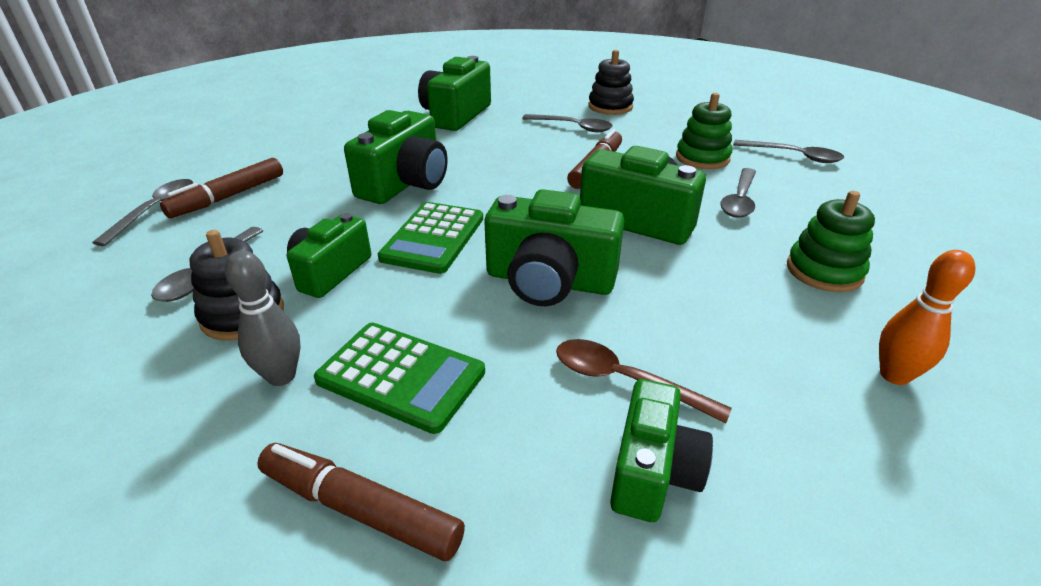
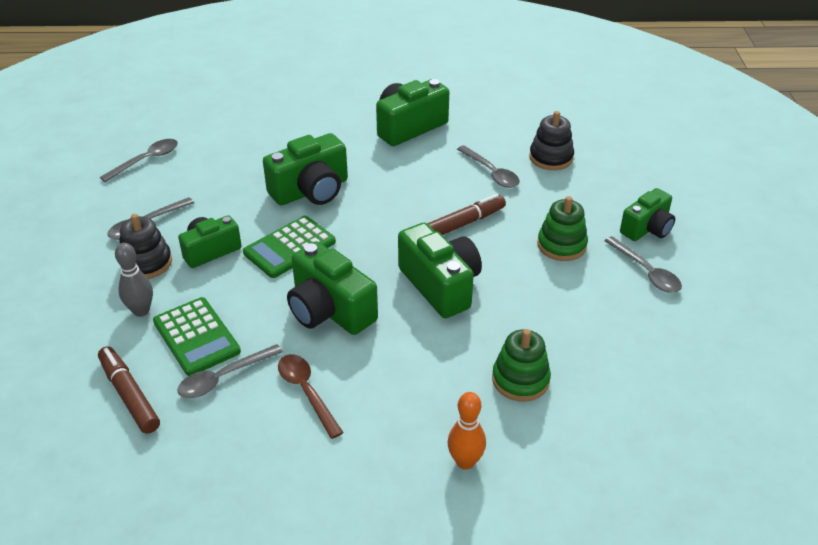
camera: 30 degrees right, 5 degrees up
brown marker [160,158,283,218] -> none
green camera [610,379,713,522] -> green camera moved to [620,188,675,241]
grey spoon [720,168,756,218] -> grey spoon moved to [177,344,283,398]

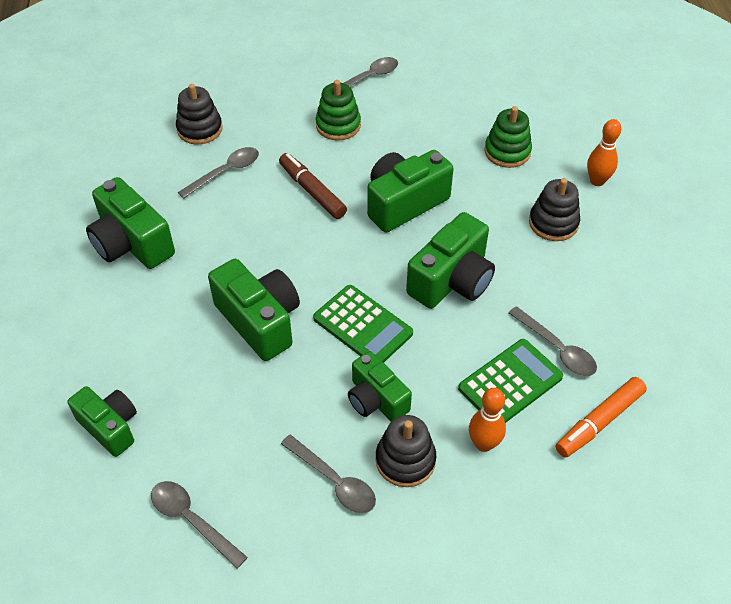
camera: 95 degrees left, 10 degrees up
brown marker [98,346,160,434] -> orange marker [556,377,647,457]
grey bowling pin [115,243,153,317] -> orange bowling pin [469,388,506,452]
brown spoon [278,354,344,439] -> none
green camera [620,188,675,241] -> green camera moved to [67,386,137,457]
none -> black stacking toy [529,178,580,241]

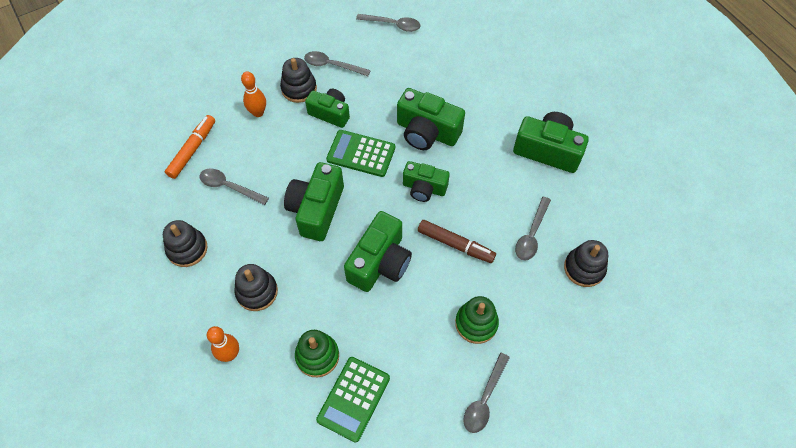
camera: 155 degrees right, 10 degrees up
green camera [67,386,137,457] -> green camera moved to [403,161,450,202]
green calculator [458,339,563,423] -> green calculator moved to [316,357,390,443]
none -> black stacking toy [163,220,207,267]

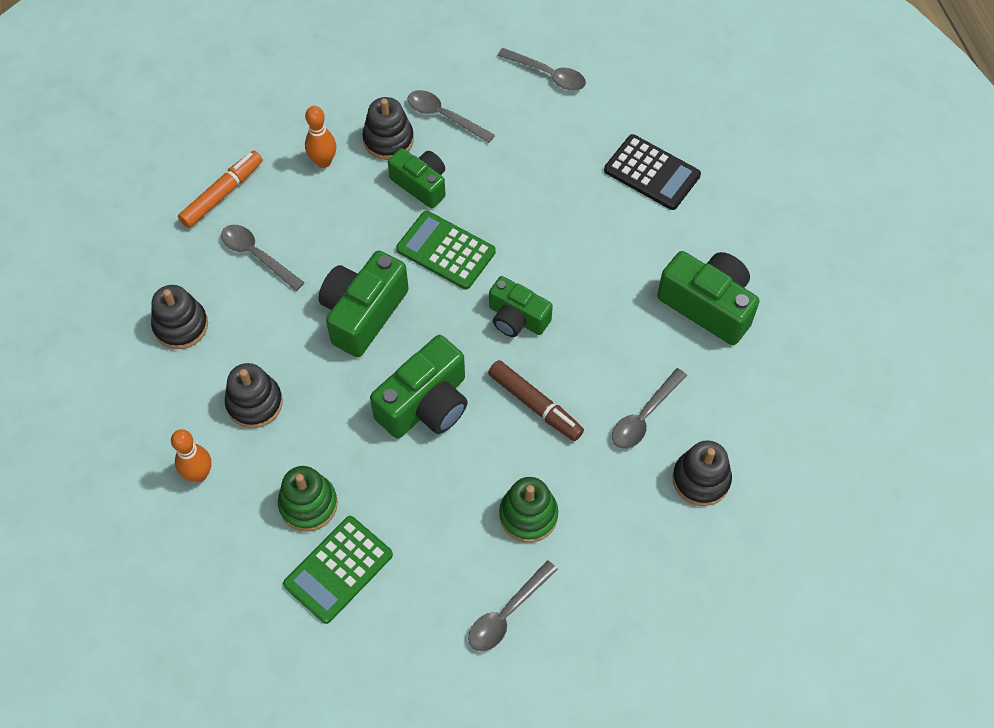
camera: 15 degrees right, 0 degrees up
green camera [397,88,465,150] -> none
none -> black calculator [604,134,701,210]

